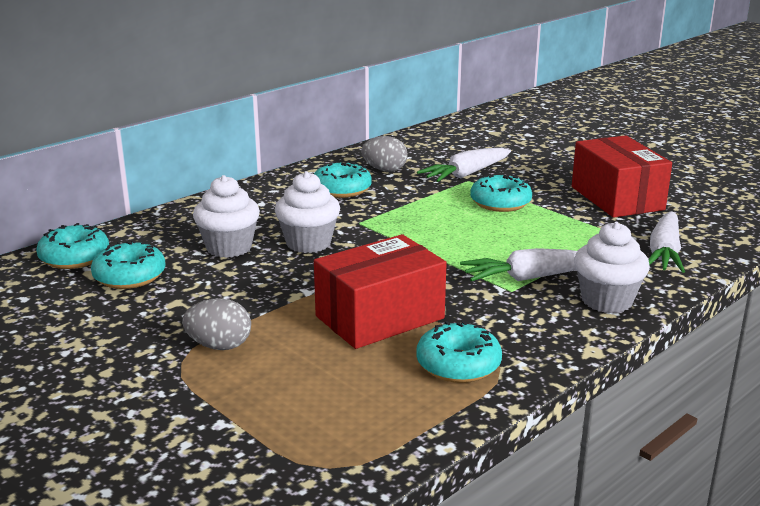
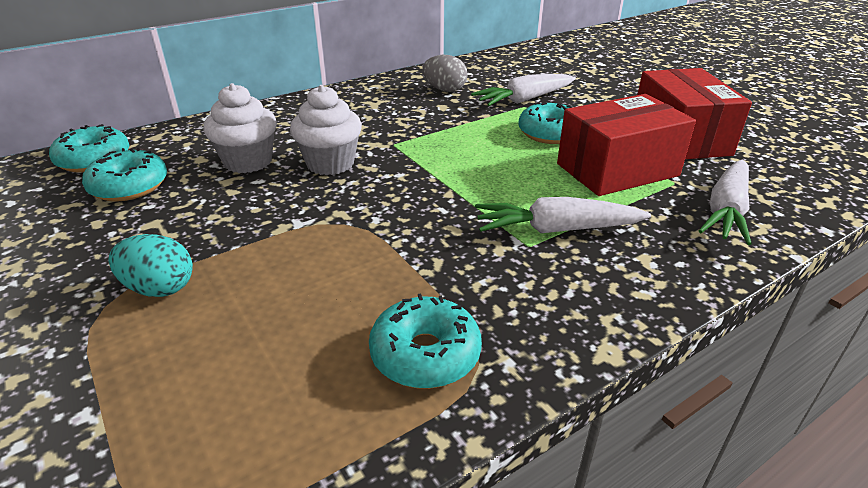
camera: 10 degrees right, 10 degrees up
grey egg [182,298,251,350] -> turquoise egg [109,234,193,297]
turquoise donut [314,162,372,198] -> none
red box [314,234,447,349] -> red box moved to [557,94,696,196]
white cupcake [574,222,650,313] -> none

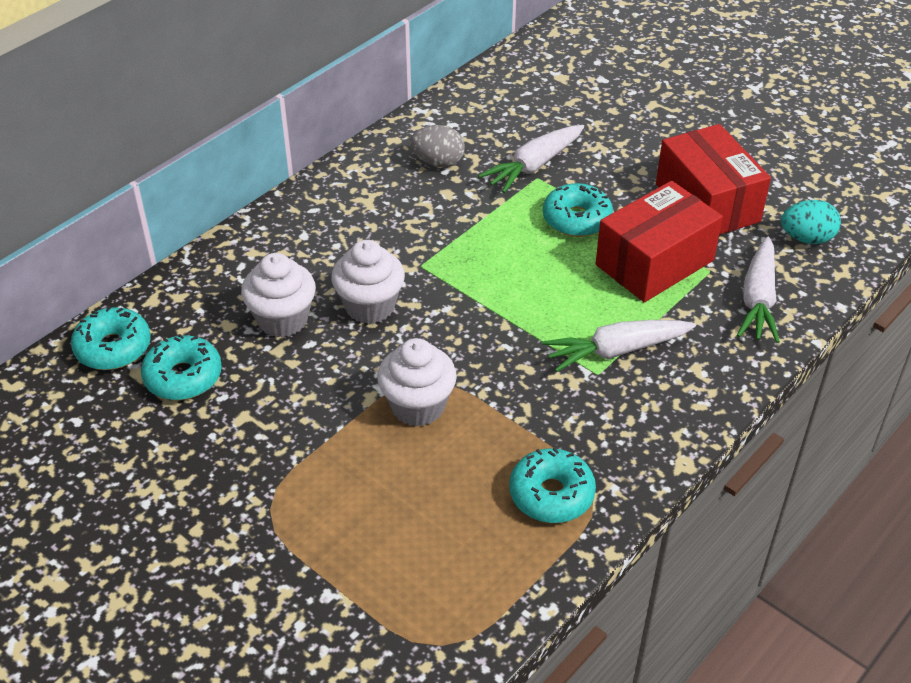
camera: 15 degrees left, 10 degrees up
turquoise egg [109,234,193,297] -> turquoise egg moved to [781,200,841,244]
none -> white cupcake [377,338,457,427]

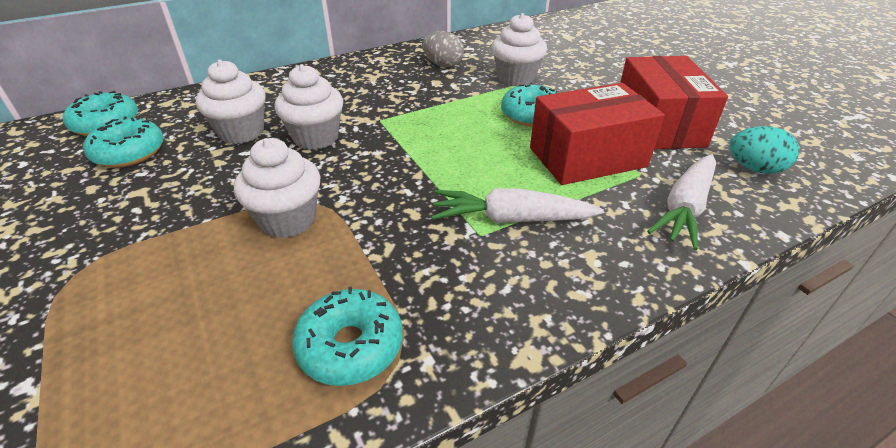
camera: 20 degrees right, 5 degrees down
white carrot [478,125,584,193] -> white cupcake [491,13,547,86]

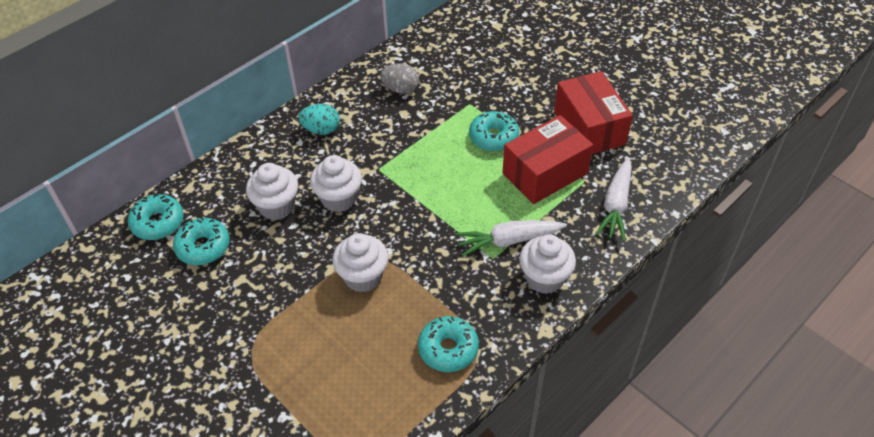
camera: 15 degrees left, 10 degrees up
white cupcake [491,13,547,86] -> white cupcake moved to [519,234,576,294]
turquoise egg [729,126,799,174] -> turquoise egg moved to [299,104,340,135]

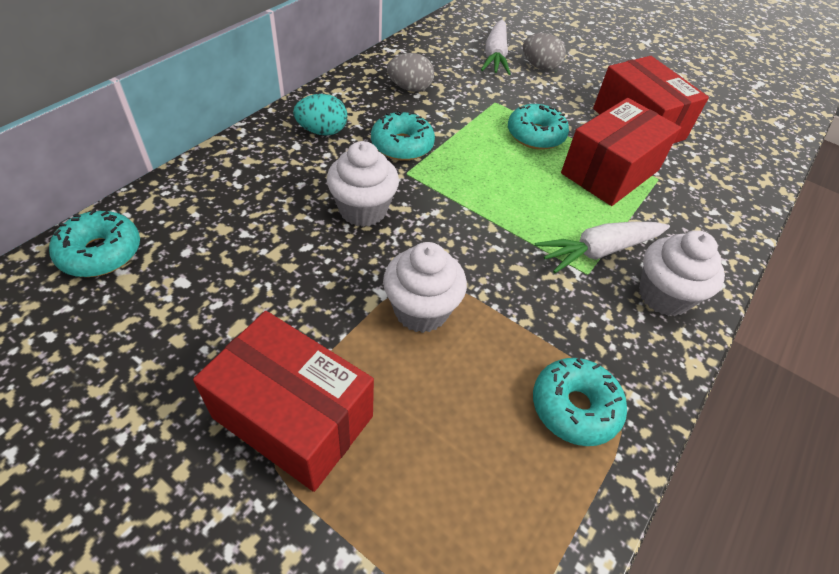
camera: 15 degrees left, 0 degrees up
turquoise donut [173,217,230,265] -> turquoise donut moved to [371,110,435,161]
white cupcake [246,163,298,220] -> none
white carrot [595,158,632,241] -> white carrot moved to [481,20,511,75]
none -> red box [193,311,374,492]
none -> grey egg [523,33,566,71]

